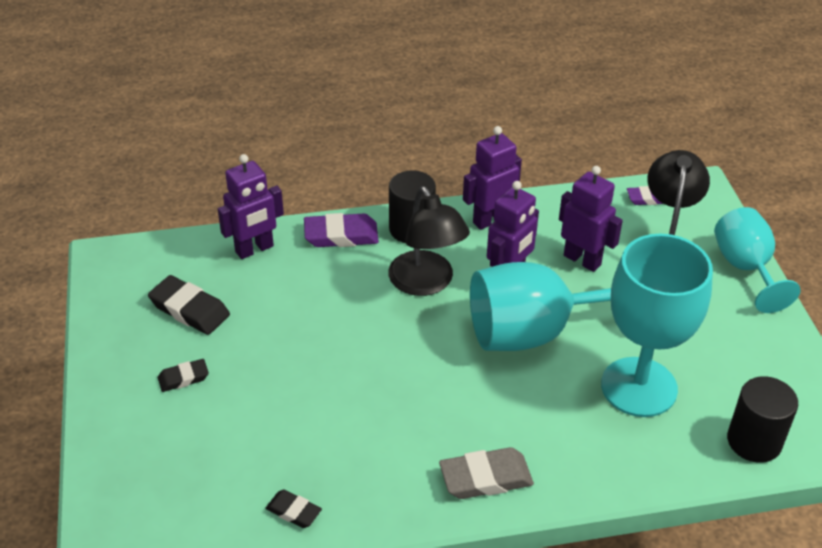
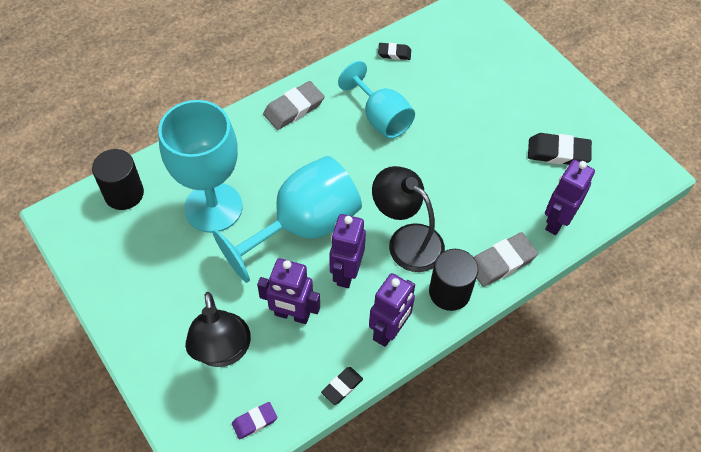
camera: 155 degrees right, 15 degrees up
black eraser [158,359,209,392] -> black eraser moved to [321,367,363,405]
purple eraser [304,213,379,247] -> grey eraser [474,232,538,287]
turquoise goblet [714,207,801,313] -> turquoise goblet moved to [338,61,415,139]

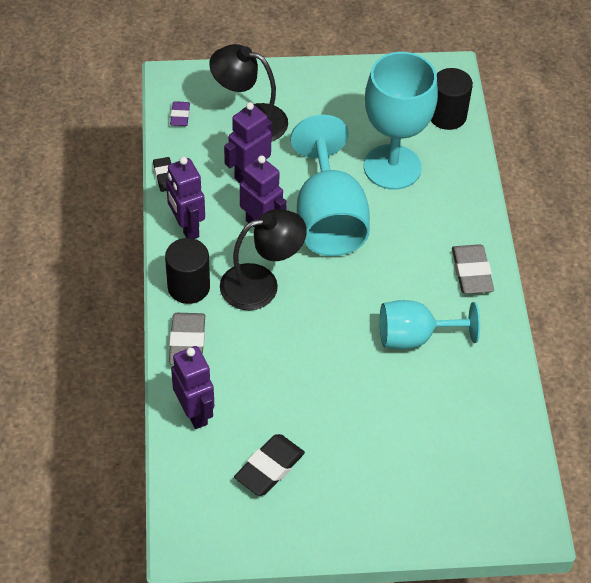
camera: 120 degrees right, 5 degrees down
black eraser [378,43,411,60] -> none

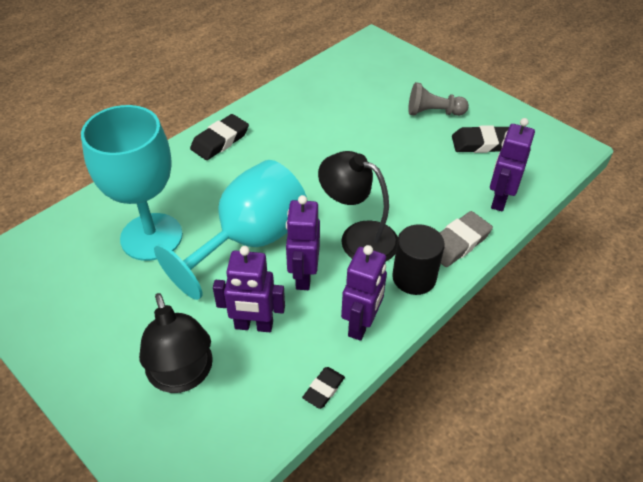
camera: 130 degrees left, 5 degrees down
purple eraser [170,101,190,126] -> none
turquoise goblet [380,300,480,349] -> none
black cylinder [431,68,473,130] -> none
grey eraser [452,244,494,294] -> black eraser [190,114,249,160]
none -> grey pawn [408,82,469,116]

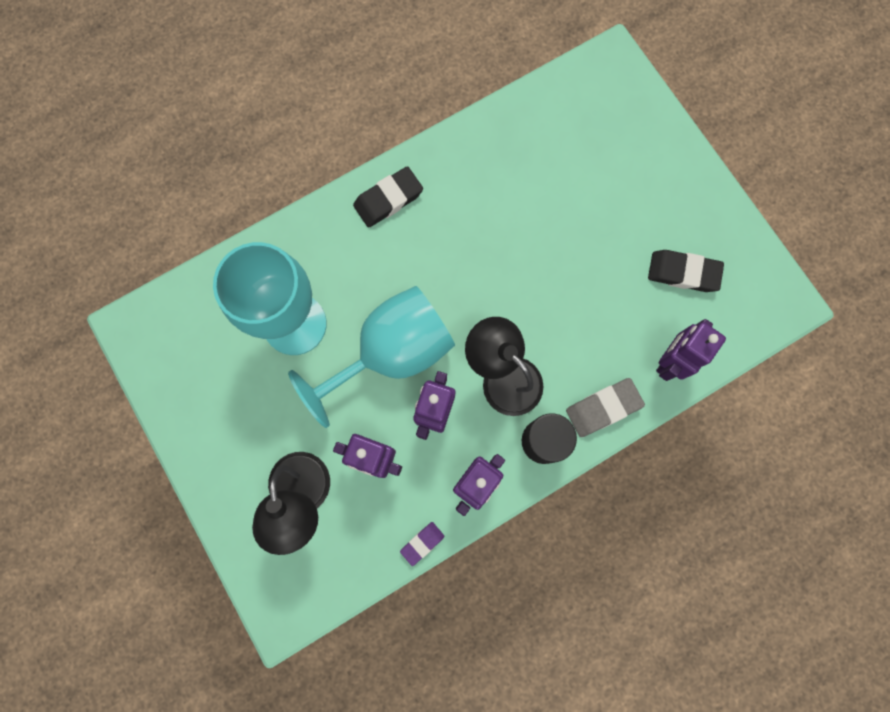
camera: 15 degrees right, 30 degrees up
black eraser [302,367,345,409] -> purple eraser [400,522,444,566]
grey pawn [408,82,469,116] -> none

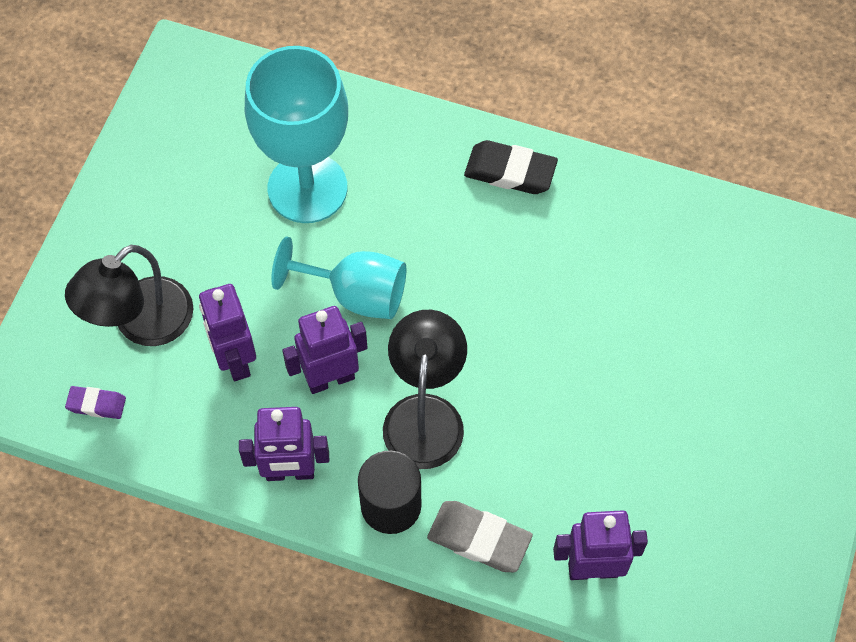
camera: 50 degrees right, 15 degrees down
turquoise goblet [288,286,455,428] -> turquoise goblet [271,236,406,319], size x0.65
purple eraser [400,522,444,566] -> purple eraser moved to [65,386,126,419]
black eraser [648,250,724,292] -> none

